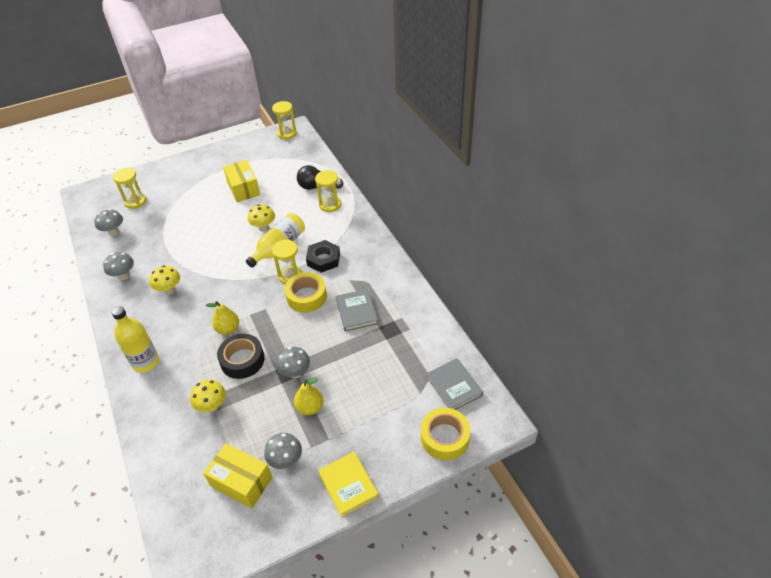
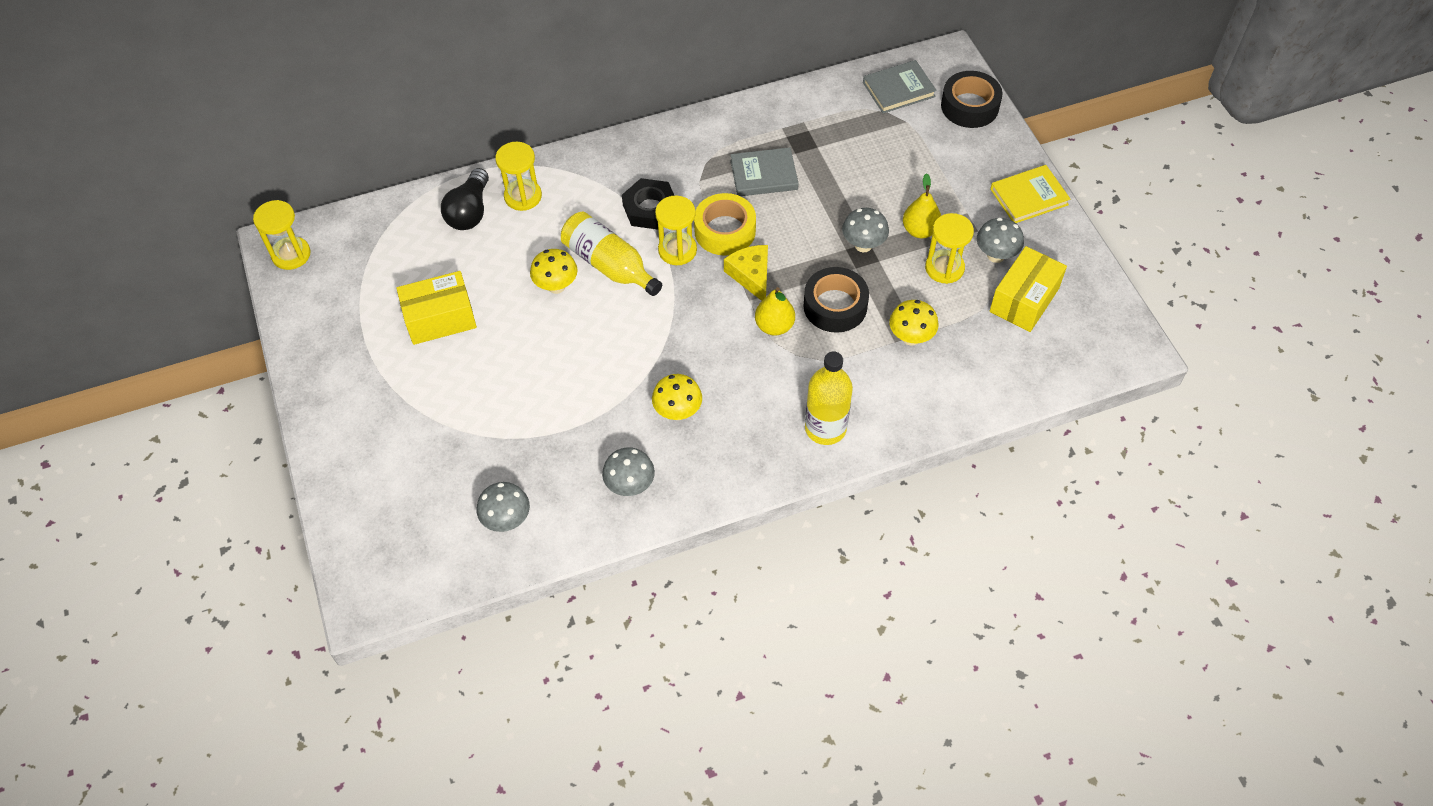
camera: 85 degrees left, 10 degrees up
yellow hourglass [113,168,146,209] -> yellow hourglass moved to [925,213,974,284]
yellow tape [421,408,471,460] -> black tape [941,71,1003,128]
none -> yellow cheese [724,245,768,301]

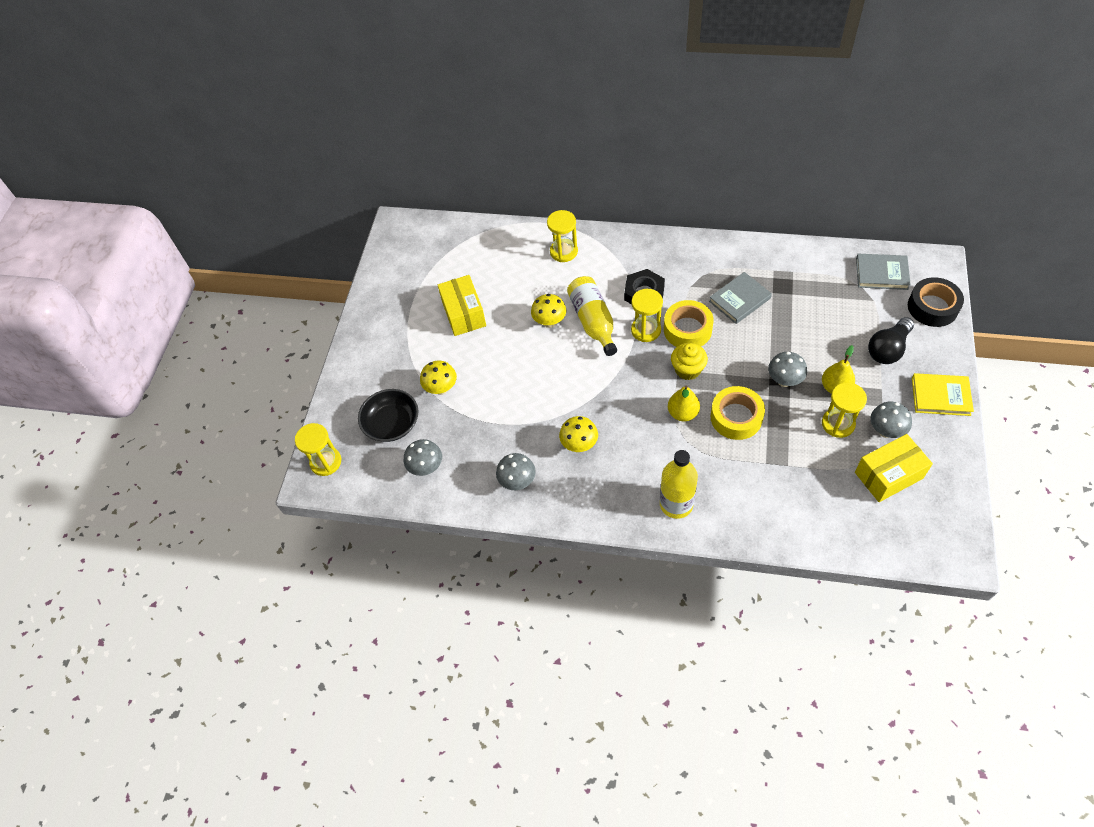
camera: 35 degrees right, 0 degrees up
yellow hourglass [253,200,311,270] -> yellow hourglass moved to [295,423,341,476]
yellow box [396,271,477,345] -> yellow box turned 60 degrees clockwise [438,275,486,336]
black light bulb [441,168,489,230] -> black light bulb moved to [868,317,914,364]
yellow cheese [724,245,768,301] -> yellow cupcake [671,343,708,380]
grey book [730,147,799,196] -> grey book turned 60 degrees counterclockwise [709,272,772,324]
black tape [803,267,869,333] -> yellow tape [710,386,765,440]
yellow mushroom [889,300,939,346] -> yellow mushroom moved to [420,361,457,395]
none -> black bowl [358,389,419,442]

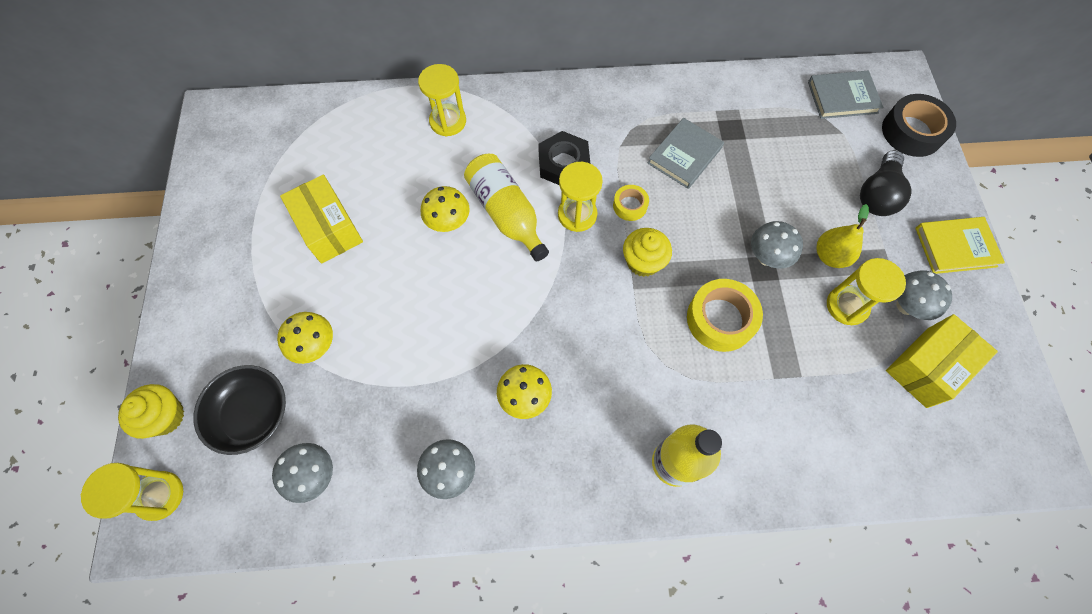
camera: 20 degrees left, 10 degrees up
yellow tape [664,300,714,347] -> yellow tape [613,185,649,221], size x0.55
yellow pear [668,386,700,421] -> none
none -> yellow cupcake [118,384,184,439]

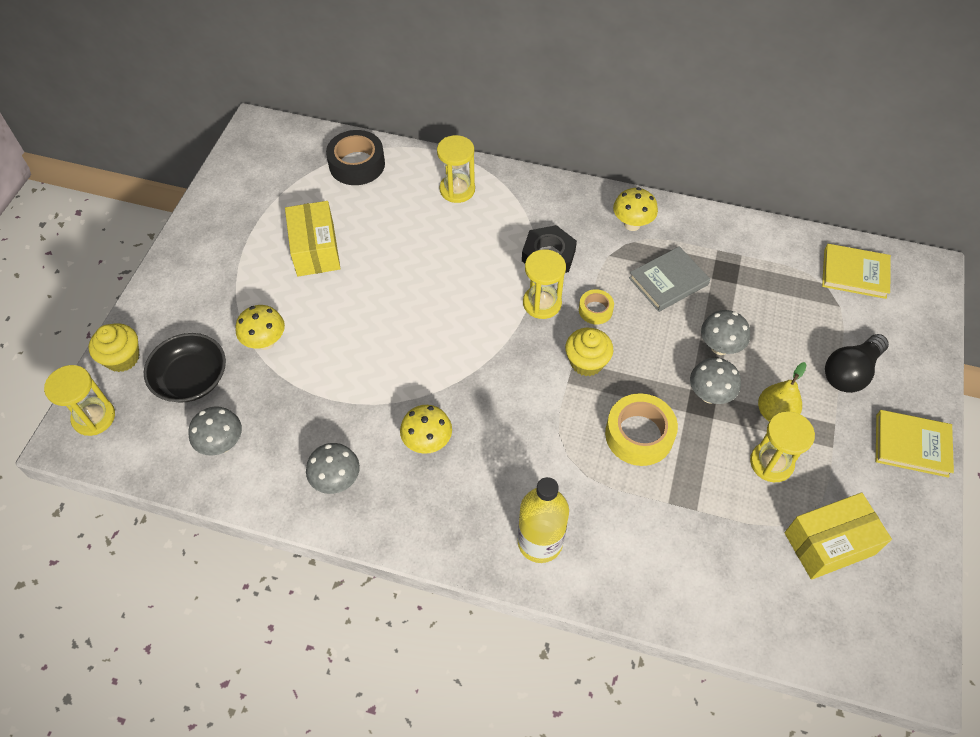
camera: 20 degrees right, 10 degrees down
yellow mushroom [421,186,470,232] -> yellow mushroom moved to [613,187,658,231]
yellow bottle [464,154,549,261] -> none
grey book [808,71,883,119] -> yellow book [822,244,891,299]
black tape [882,94,956,157] -> black tape moved to [326,130,385,185]
grey mushroom [897,270,952,320] -> grey mushroom moved to [701,310,750,355]

